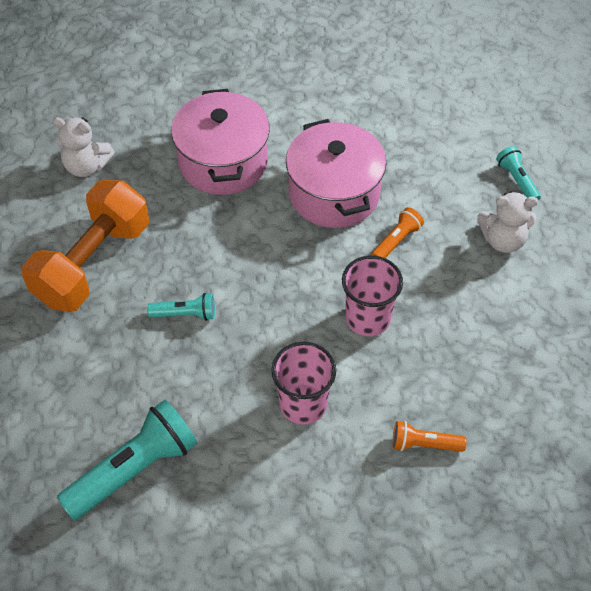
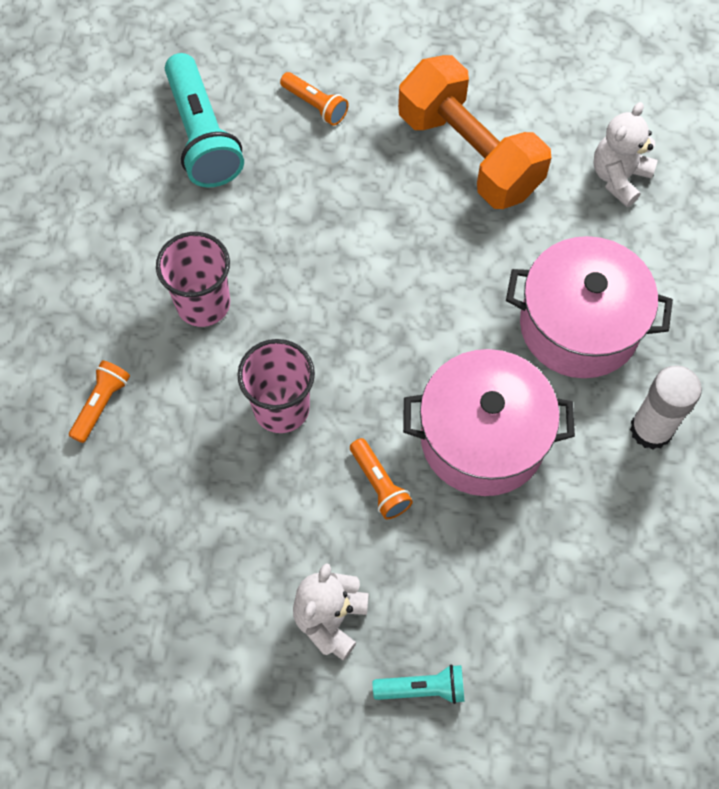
camera: 110 degrees right, 10 degrees up
turquoise flashlight [147,293,215,321] -> none
none -> orange flashlight [280,72,349,126]
none -> white glue stick [630,365,702,450]

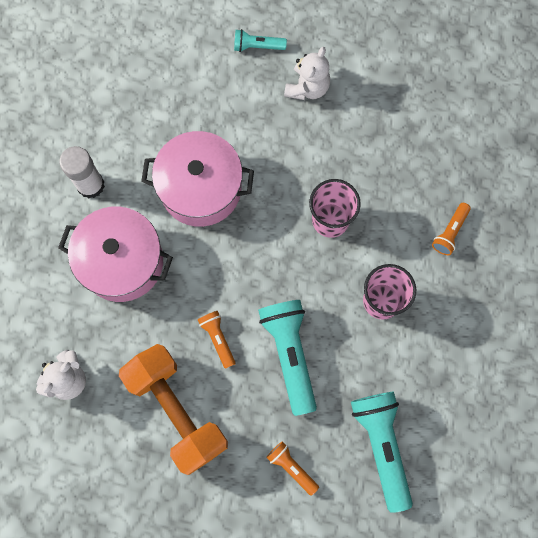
camera: 175 degrees left, 10 degrees up
orange flashlight [350,438,413,519] -> orange flashlight moved to [198,311,236,369]
none -> turquoise flashlight [258,300,317,416]

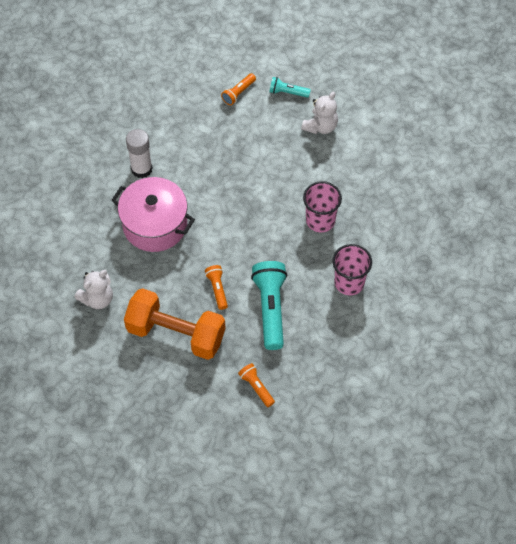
camera: 10 degrees right, 15 degrees down
orange dumbbell [119,344,228,475] -> orange dumbbell turned 45 degrees counterclockwise [124,288,226,360]
pink pot [141,131,254,227] -> none
turquoise flashlight [351,392,413,513] -> none
orange flashlight [432,203,471,255] -> orange flashlight moved to [221,73,256,105]

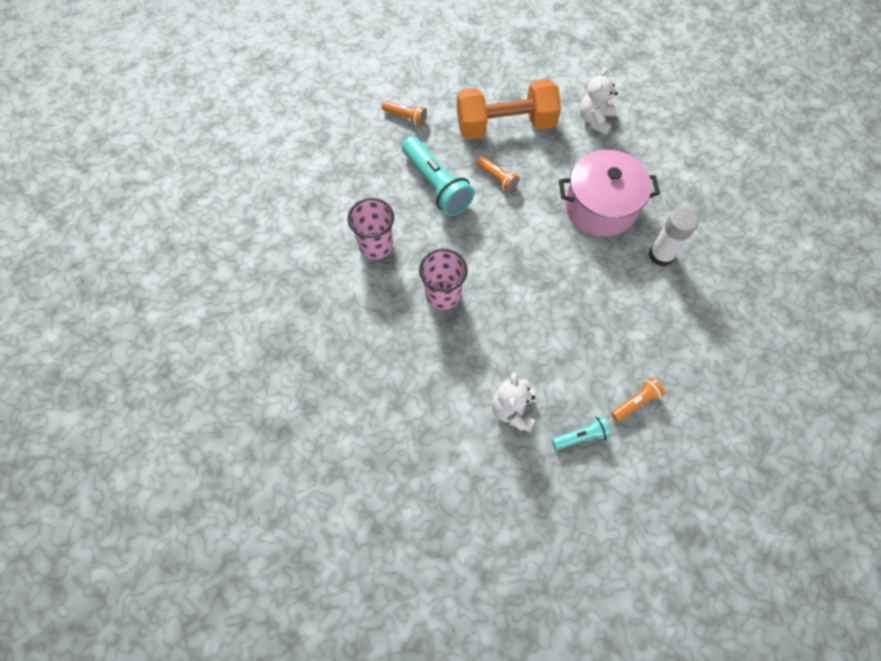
camera: 150 degrees right, 5 degrees up
orange flashlight [221,73,256,105] -> orange flashlight turned 45 degrees clockwise [611,378,665,422]

